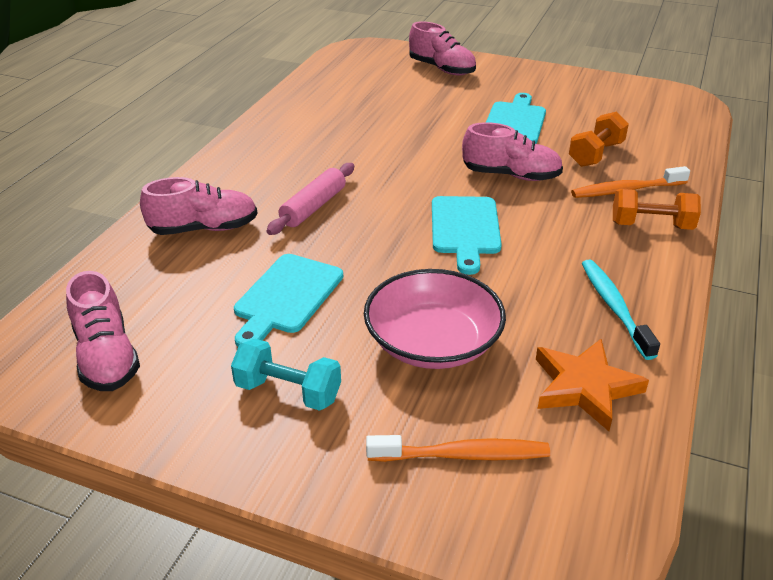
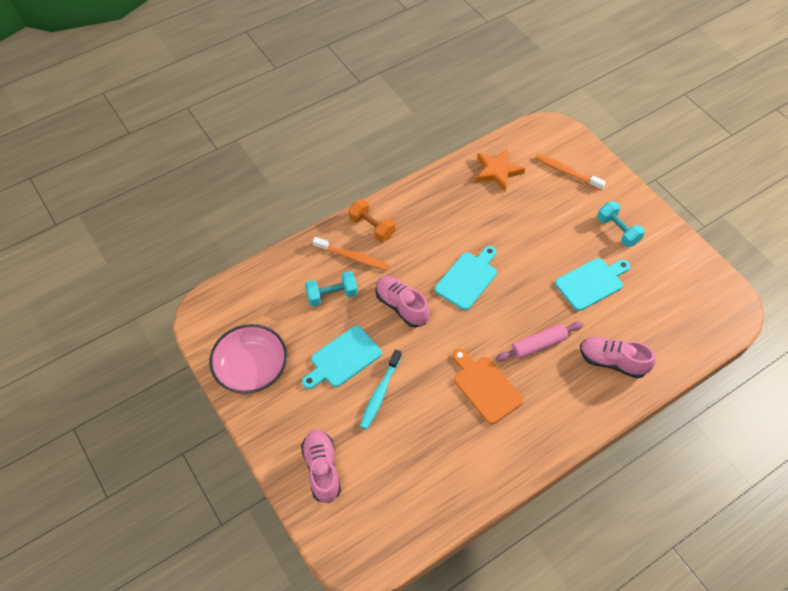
camera: 145 degrees left, 20 degrees up
pink shoe [66,271,140,391] -> none
pink bowl [364,269,506,369] -> pink bowl moved to [210,324,287,394]
orange dumbbell [569,112,629,167] -> turquoise dumbbell [305,271,358,307]
turquoise toothbrush [582,259,660,360] -> turquoise toothbrush moved to [360,349,402,430]
none -> orange cutting board [452,349,523,424]

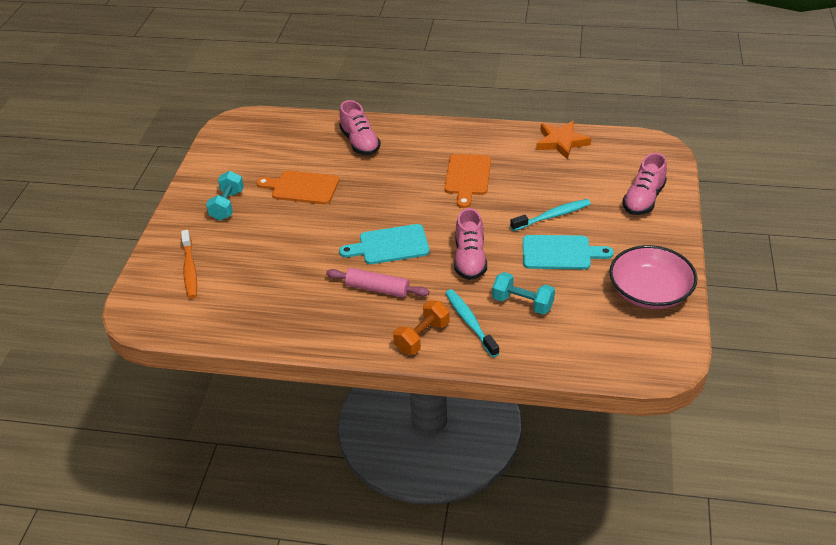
camera: 135 degrees left, 15 degrees down
orange toothbrush [313,237,389,270] -> turquoise toothbrush [445,289,500,357]
orange dumbbell [349,199,395,242] -> orange dumbbell turned 45 degrees clockwise [393,300,450,354]
orange star [476,148,525,191] -> orange star moved to [536,121,591,160]
pink rolling pin [496,322,583,361] -> pink rolling pin moved to [326,268,429,298]
turquoise cutting board [555,258,630,311] -> orange cutting board [256,171,339,204]

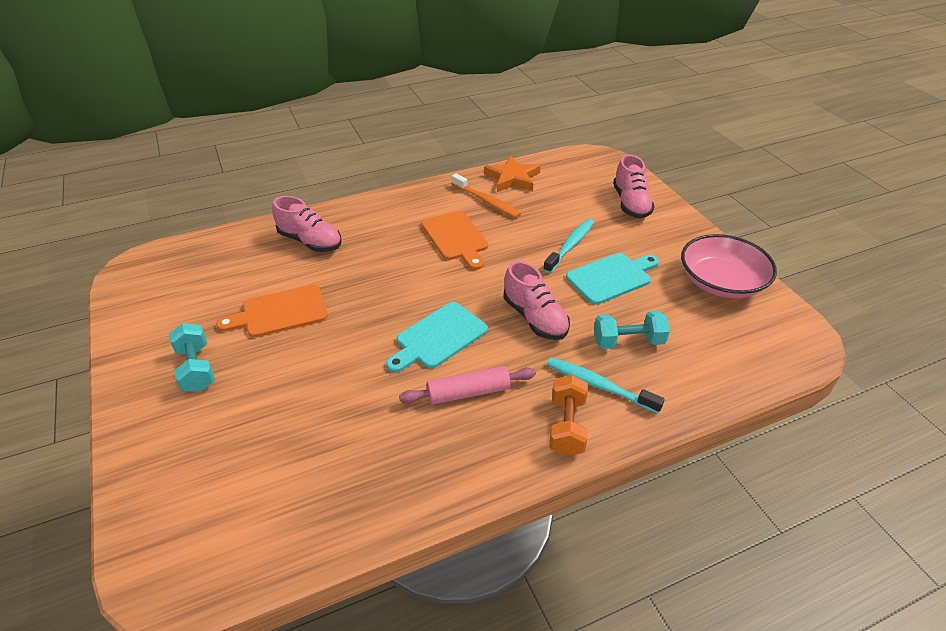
camera: 35 degrees left, 0 degrees up
orange toothbrush [181,230,197,299] -> orange toothbrush moved to [452,173,521,218]

